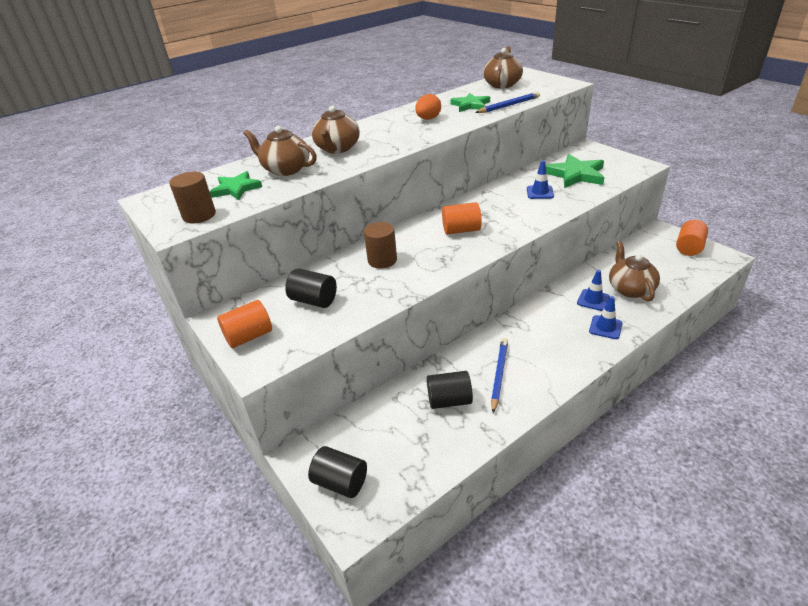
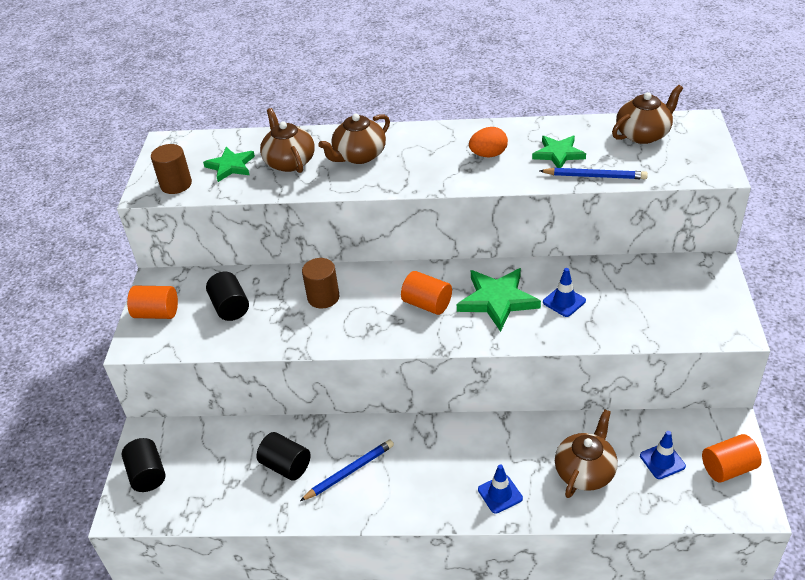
camera: 40 degrees right, 5 degrees up
green star [546,154,605,188] -> green star moved to [457,268,541,332]
blue traffic cone [577,270,610,311] -> blue traffic cone moved to [640,431,686,479]

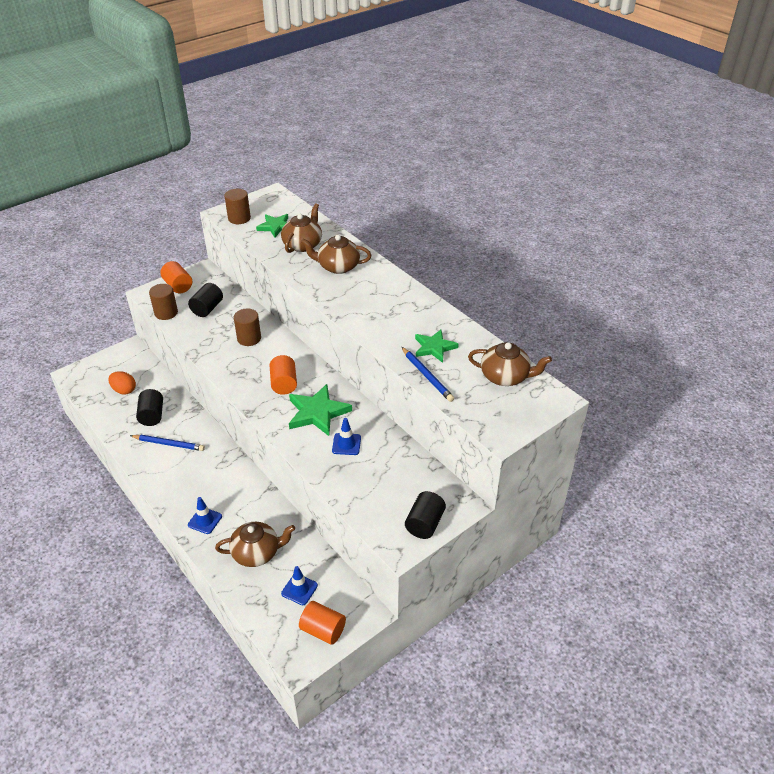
camera: 45 degrees right, 0 degrees up
black cylinder [122,438,165,492] -> black cylinder moved to [405,491,446,539]
orange egg [469,127,508,157] -> orange egg moved to [108,371,136,395]
none -> brown cylinder [149,284,178,320]

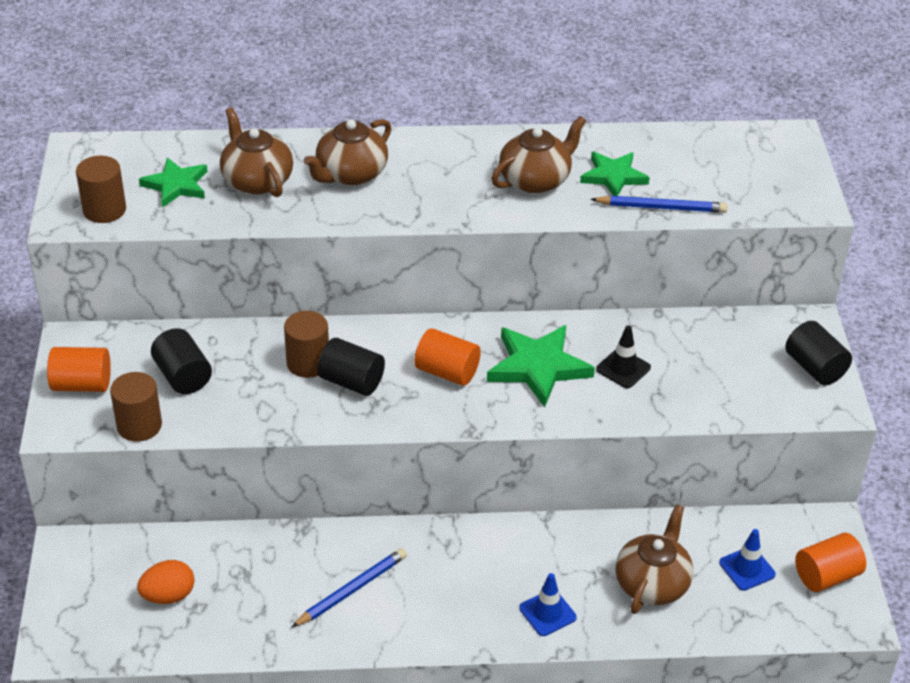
camera: 55 degrees left, 0 degrees up
black cylinder [136,389,163,426] -> black cylinder moved to [317,338,385,396]
blue traffic cone [332,418,361,455] -> black traffic cone [596,325,651,388]
brown teapot [468,342,552,386] -> brown teapot moved to [491,116,586,193]

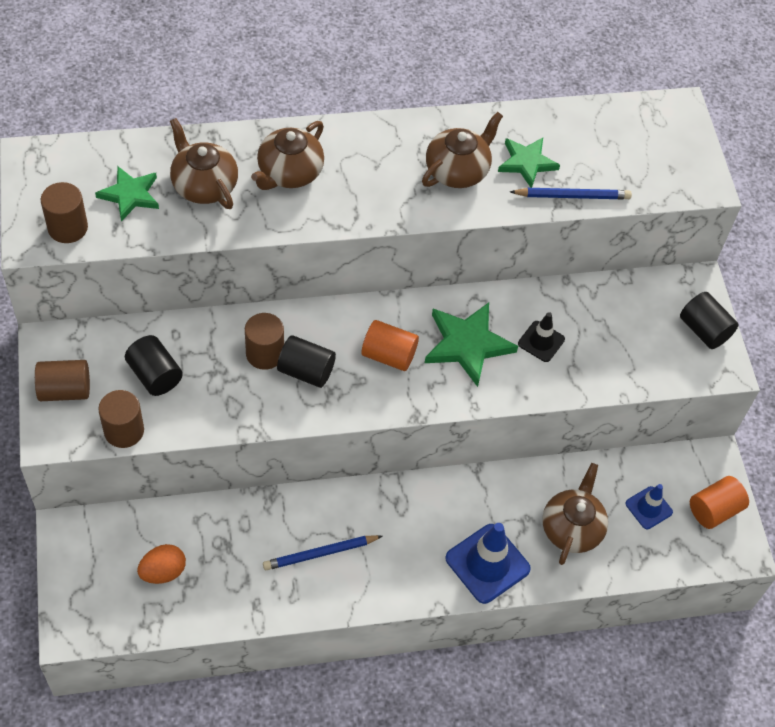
camera: 10 degrees left, 15 degrees up
orange cylinder [47,347,111,392] -> brown cylinder [35,360,90,401]
blue pencil [291,548,407,628] -> blue pencil turned 150 degrees counterclockwise [263,535,382,570]
blue traffic cone [519,573,577,636] -> blue traffic cone [446,523,531,604], size x1.74

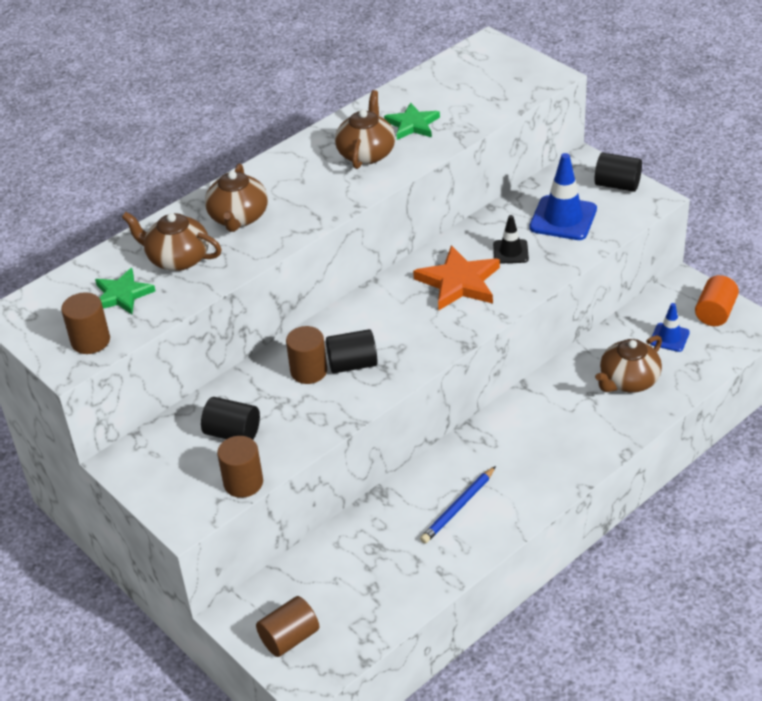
camera: 25 degrees left, 15 degrees down
brown cylinder [35,360,90,401] -> brown cylinder moved to [256,596,319,657]
orange egg [137,544,186,584] -> none
orange cylinder [361,320,419,371] -> none
green star [425,303,518,387] -> orange star [413,245,500,311]
blue traffic cone [446,523,531,604] -> blue traffic cone moved to [529,153,597,240]
blue pencil [510,188,632,199] -> none
brown teapot [542,463,608,565] -> brown teapot turned 120 degrees counterclockwise [595,335,662,393]

